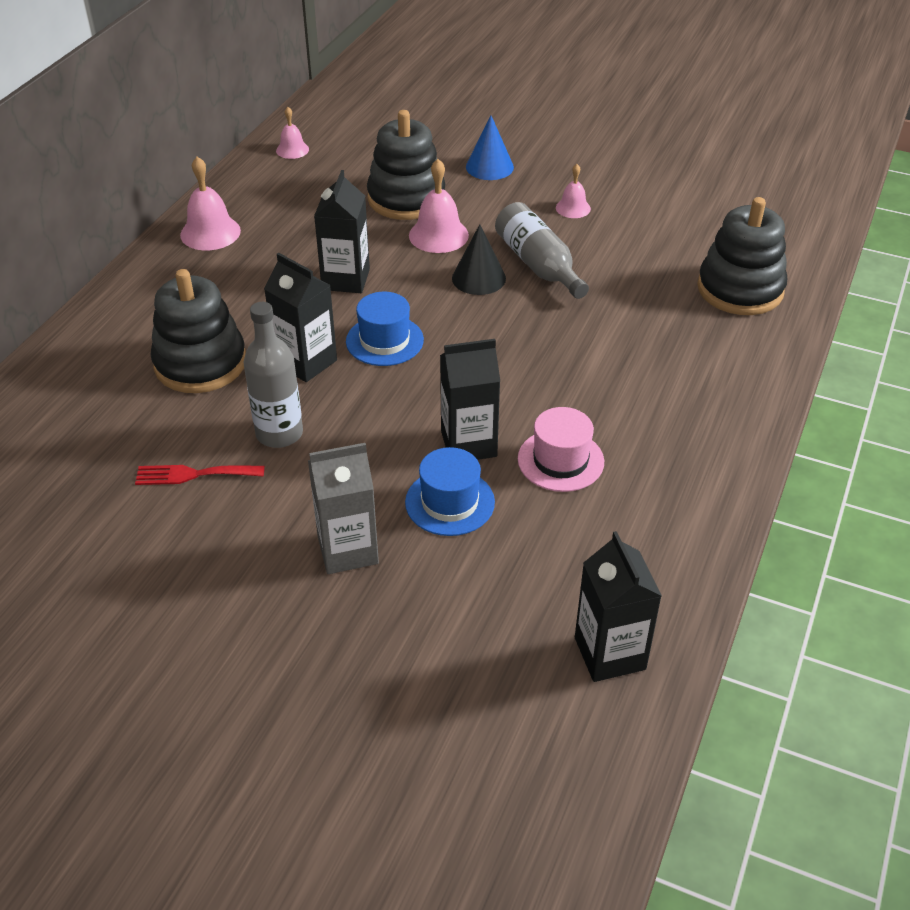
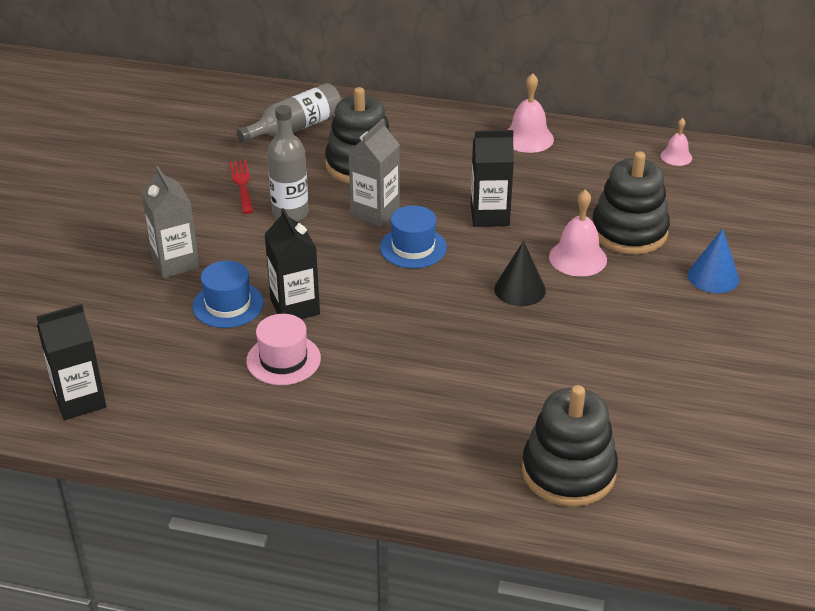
camera: 80 degrees right, 5 degrees down
black carton [264,253,337,382] -> grey carton [348,119,400,227]
grey bottle [495,202,589,299] -> grey bottle moved to [237,83,342,143]
pink bell [556,164,591,218] -> none

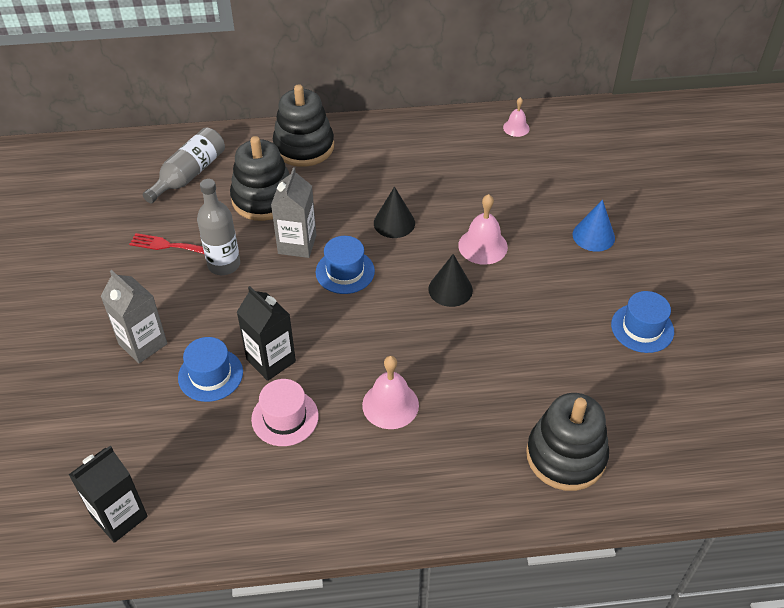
camera: 20 degrees left, 10 degrees up
red fork [229,160,254,214] -> red fork turned 45 degrees counterclockwise [129,233,204,254]
black carton [471,130,514,227] -> black cone [374,187,415,238]
pink bell [507,73,554,153] -> pink bell moved to [362,356,419,429]
black stacking toy [592,151,670,255] -> black stacking toy moved to [273,84,334,167]
none -> blue hat [611,291,674,353]

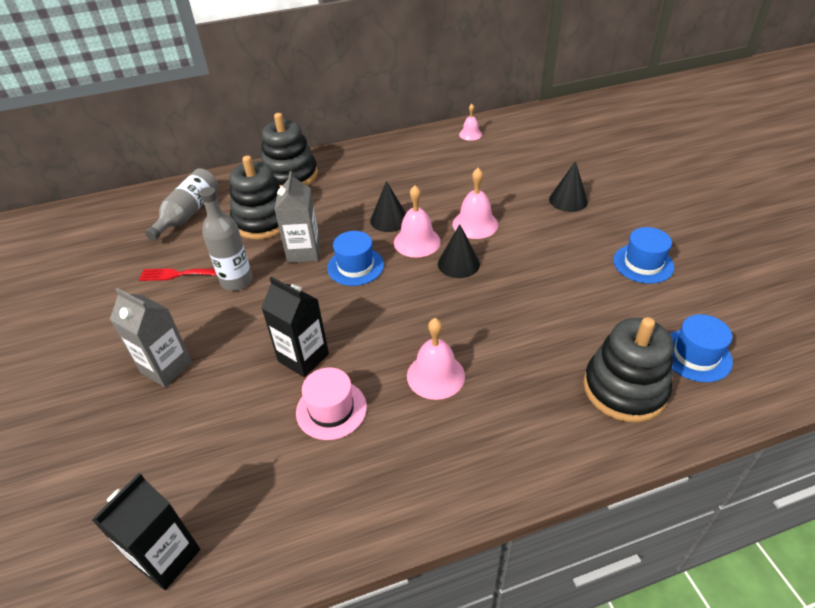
camera: 10 degrees left, 5 degrees down
blue hat [178,337,243,402] -> blue hat moved to [670,314,733,382]
blue cone [573,200,615,252] -> black cone [549,161,588,212]
none -> pink bell [394,185,441,257]

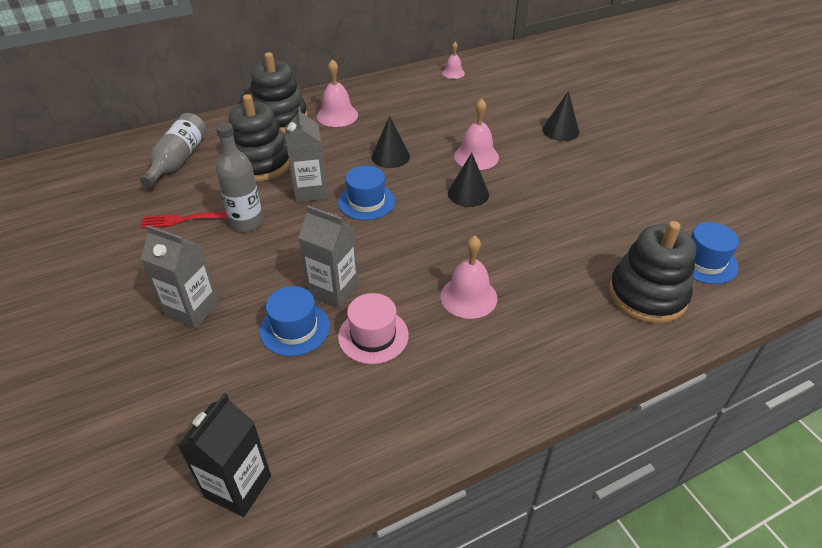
camera: 10 degrees left, 0 degrees up
black carton [261,277,329,377] -> grey carton [298,205,359,308]
pink bell [394,185,441,257] -> pink bell moved to [317,59,358,127]
blue hat [613,227,674,284] -> blue hat moved to [260,286,330,356]

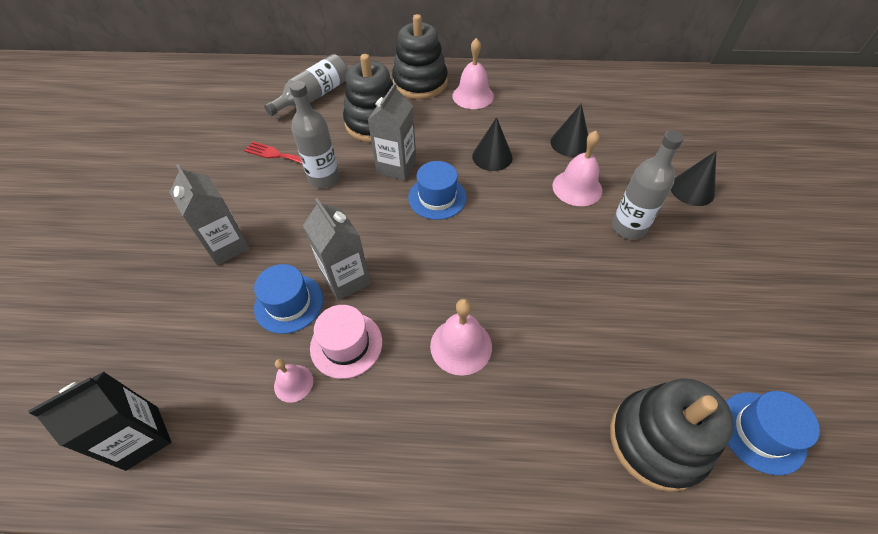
camera: 30 degrees right, 10 degrees up
pink bell [442,42,465,79] -> pink bell moved to [274,359,313,403]
black cone [448,153,489,207] -> black cone moved to [550,103,588,157]
none -> grey bottle [612,130,684,240]

